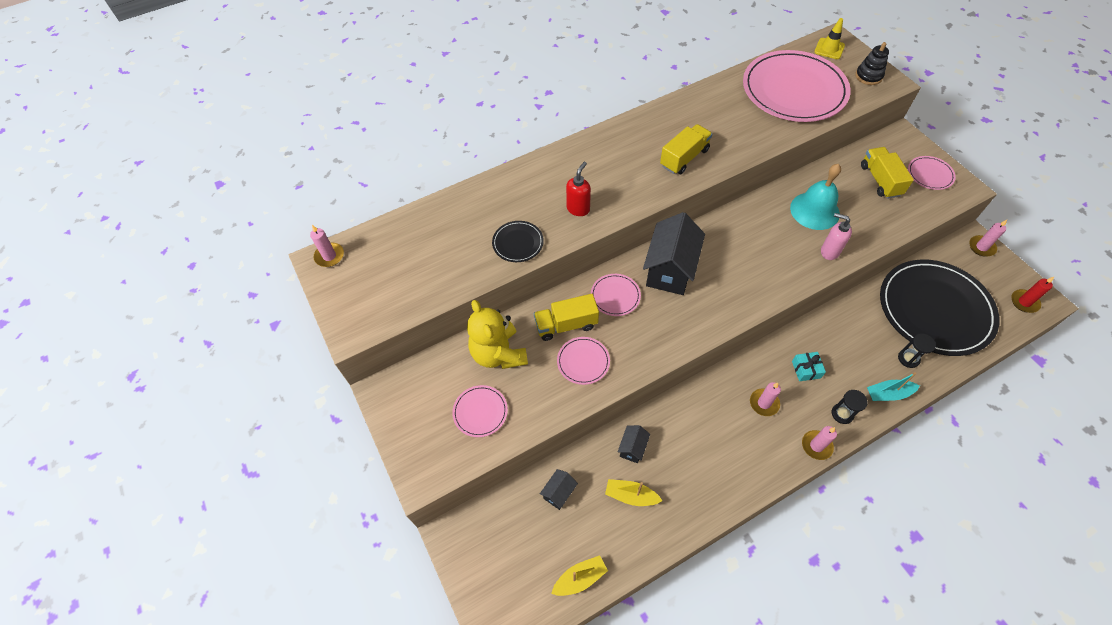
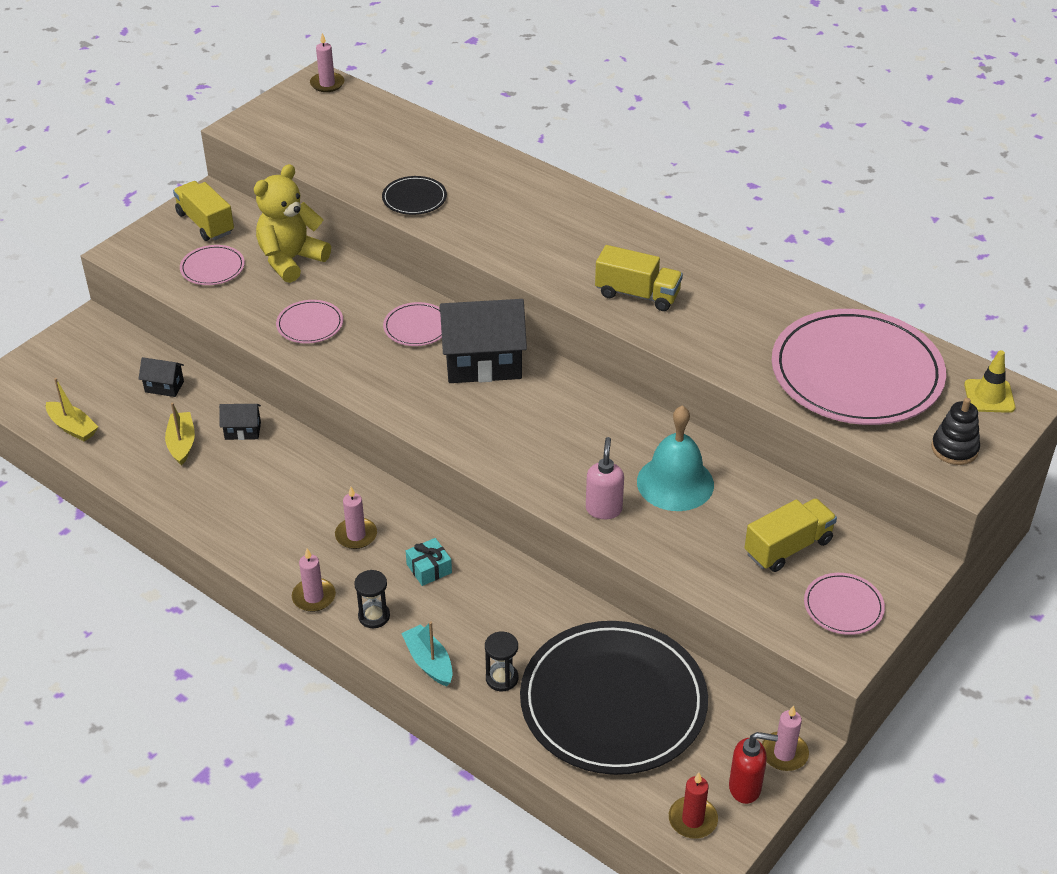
camera: 65 degrees right, 15 degrees down
yellow truck [534,294,599,341] -> yellow truck moved to [173,181,234,241]
red soap dispenser [566,162,591,216] -> red soap dispenser moved to [729,732,778,804]

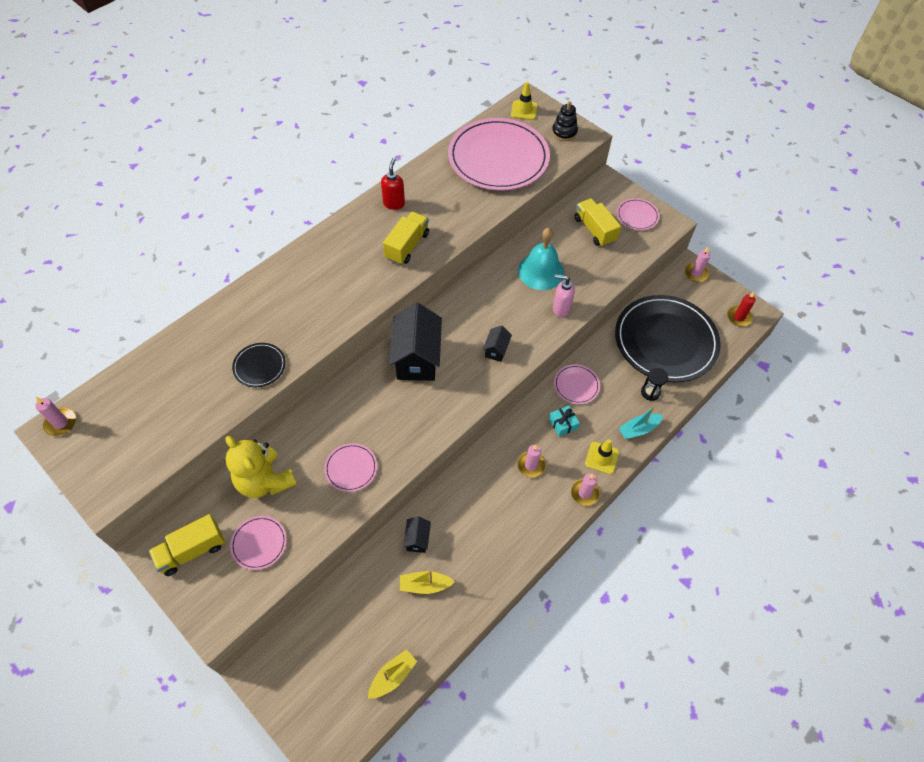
camera: 85 degrees left, 15 degrees up
black house [138,357,184,397] -> black house moved to [483,325,512,362]
black hourglass [354,570,390,628] -> yellow traffic cone [585,439,619,474]
pink plate [383,302,442,346] -> pink plate moved to [554,364,600,404]
red soap dispenser [729,732,778,804] -> red soap dispenser moved to [381,158,405,210]

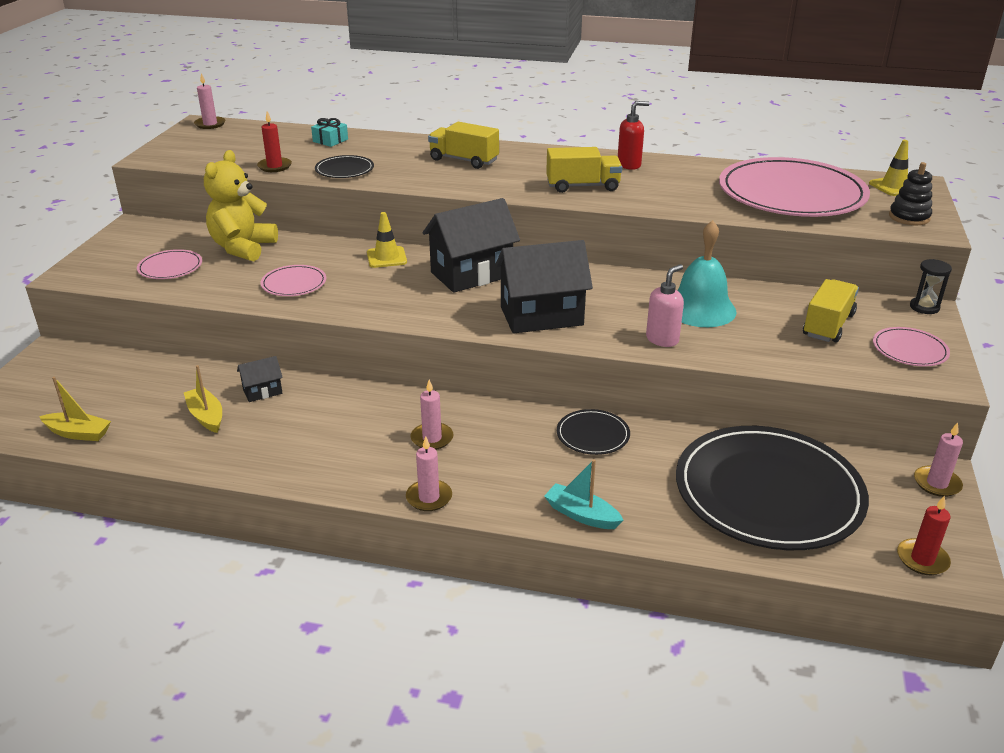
camera: 60 degrees right, 25 degrees down
yellow truck [149,514,225,576] -> yellow truck moved to [428,122,499,169]
black house [483,325,512,362] -> black house [495,240,593,334], size x2.15
turquoise gift [549,406,580,437] -> turquoise gift moved to [311,118,348,147]
pink soap dispenser [553,274,575,317] -> pink soap dispenser turned 60 degrees clockwise [646,264,684,347]
pink plate [554,364,600,404] -> black plate [557,409,630,455]
yellow traffic cone [585,439,619,474] -> yellow traffic cone moved to [367,212,407,268]
black hourglass [641,368,668,401] -> black hourglass moved to [910,259,952,314]
none -> red candle [257,111,292,172]

